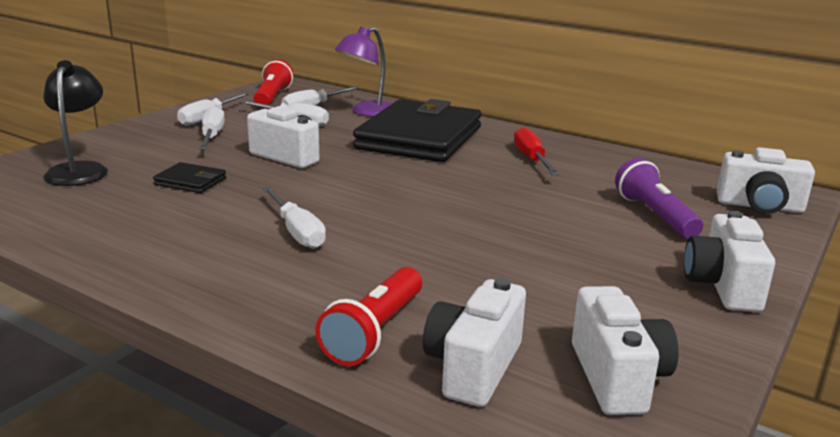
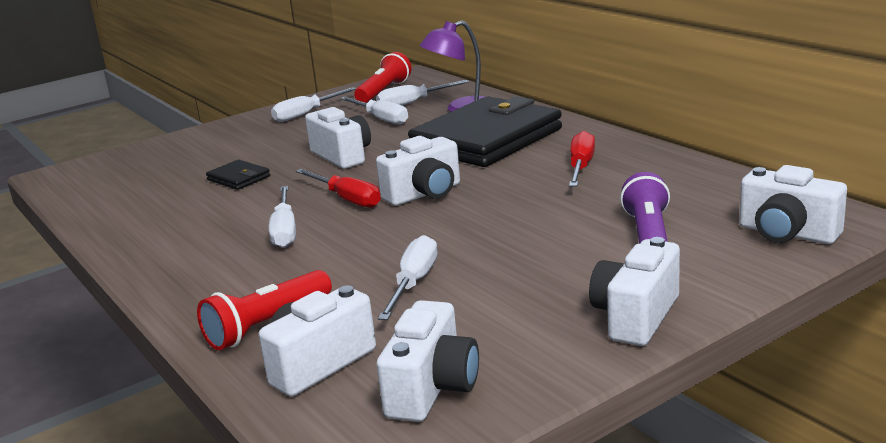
camera: 25 degrees right, 0 degrees up
black lamp [43,60,108,186] -> none
white screwdriver [200,106,225,150] -> white screwdriver moved to [378,235,438,320]
none -> red screwdriver [296,169,381,208]
none -> white camera [376,136,460,206]

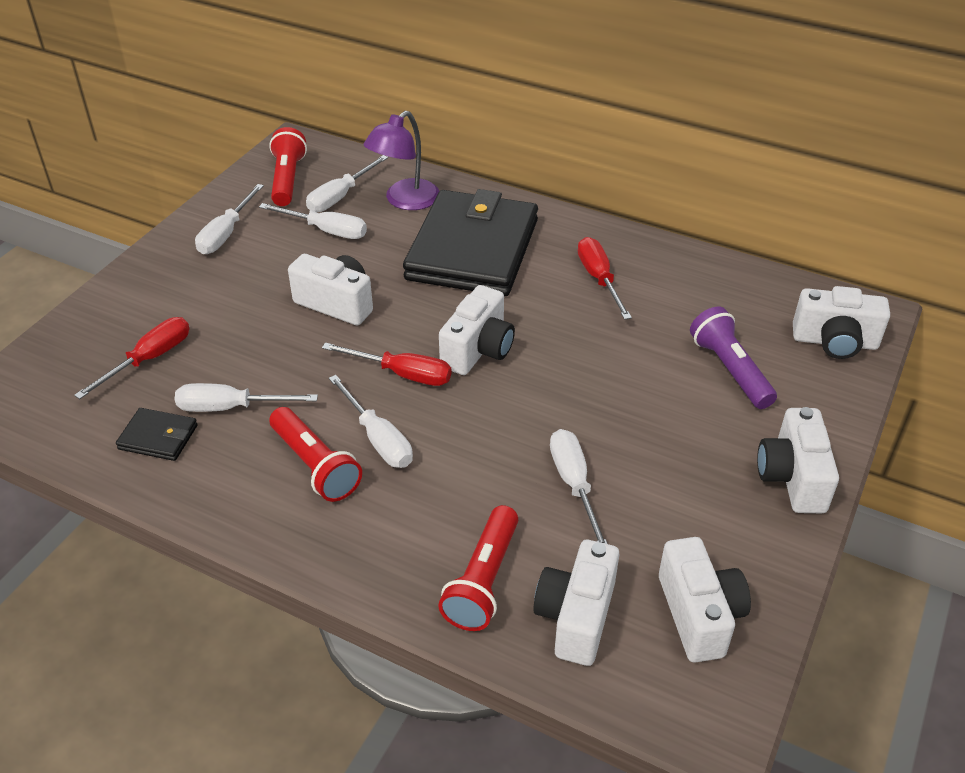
camera: 30 degrees left, 20 degrees up
black wallet [206,160,270,190] -> black wallet moved to [116,408,198,461]
none -> red screwdriver [74,317,189,399]
none -> white screwdriver [175,383,318,412]
none -> red flashlight [269,407,362,502]

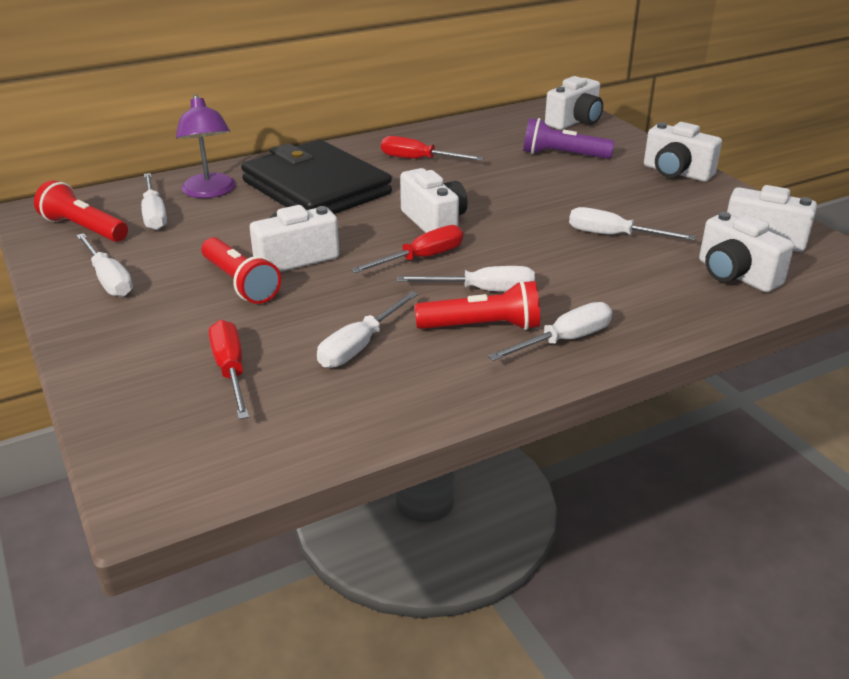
camera: 55 degrees left, 10 degrees down
black wallet [116,408,198,461] -> none
white screwdriver [259,203,367,239] -> white screwdriver moved to [488,302,612,361]
red flashlight [438,505,518,631] -> red flashlight moved to [201,237,281,304]

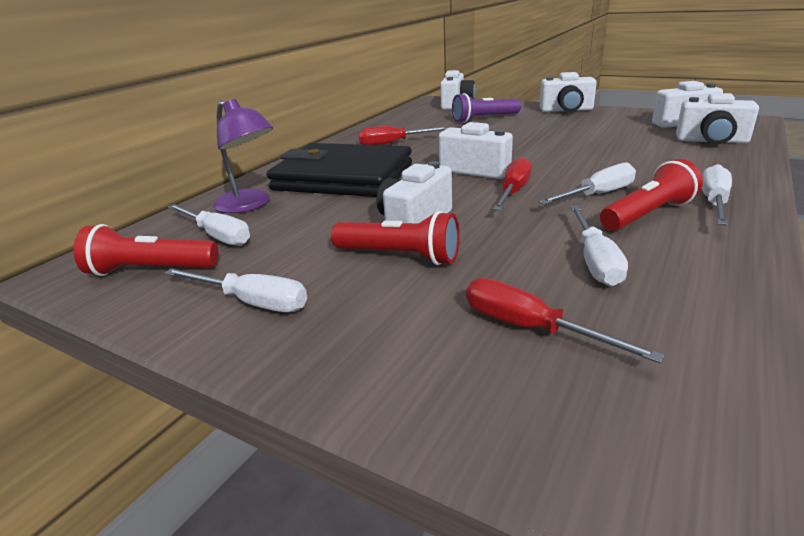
camera: 30 degrees left, 5 degrees down
white screwdriver [569,207,696,240] -> none

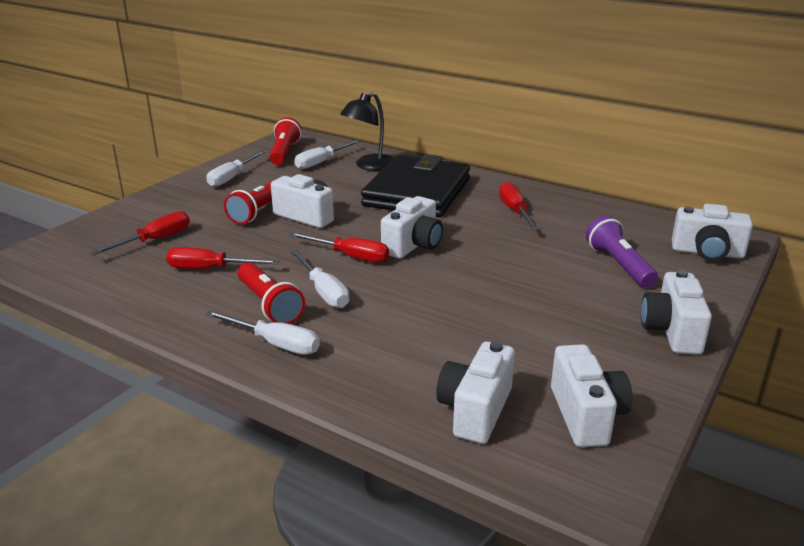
camera: 90 degrees right, 0 degrees up
purple lamp [213,99,273,213] -> black lamp [340,92,393,171]
white screwdriver [570,206,628,286] -> red screwdriver [166,247,280,269]

